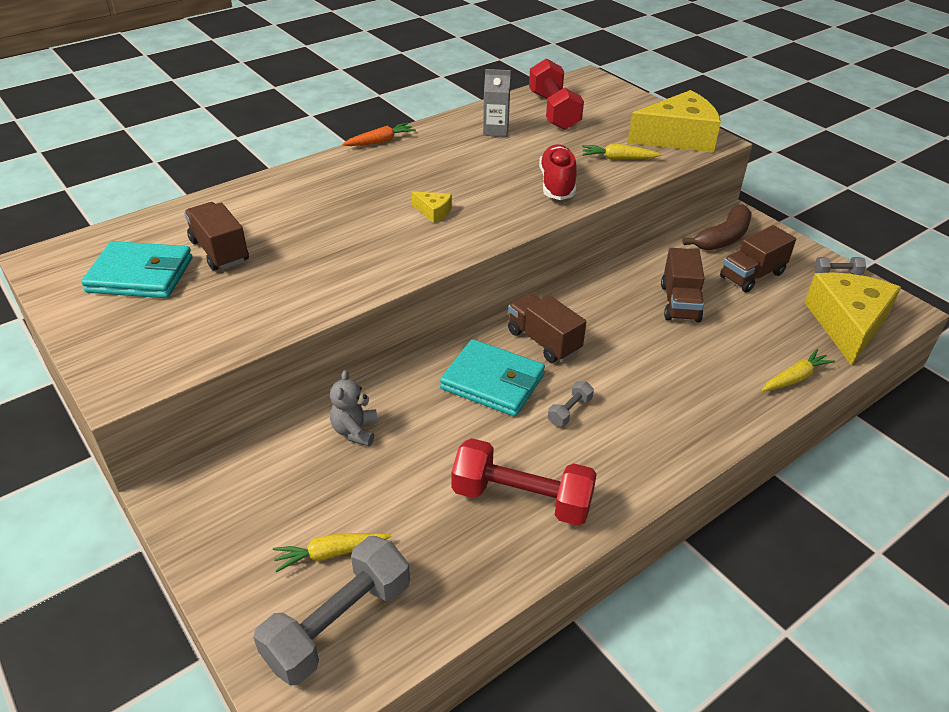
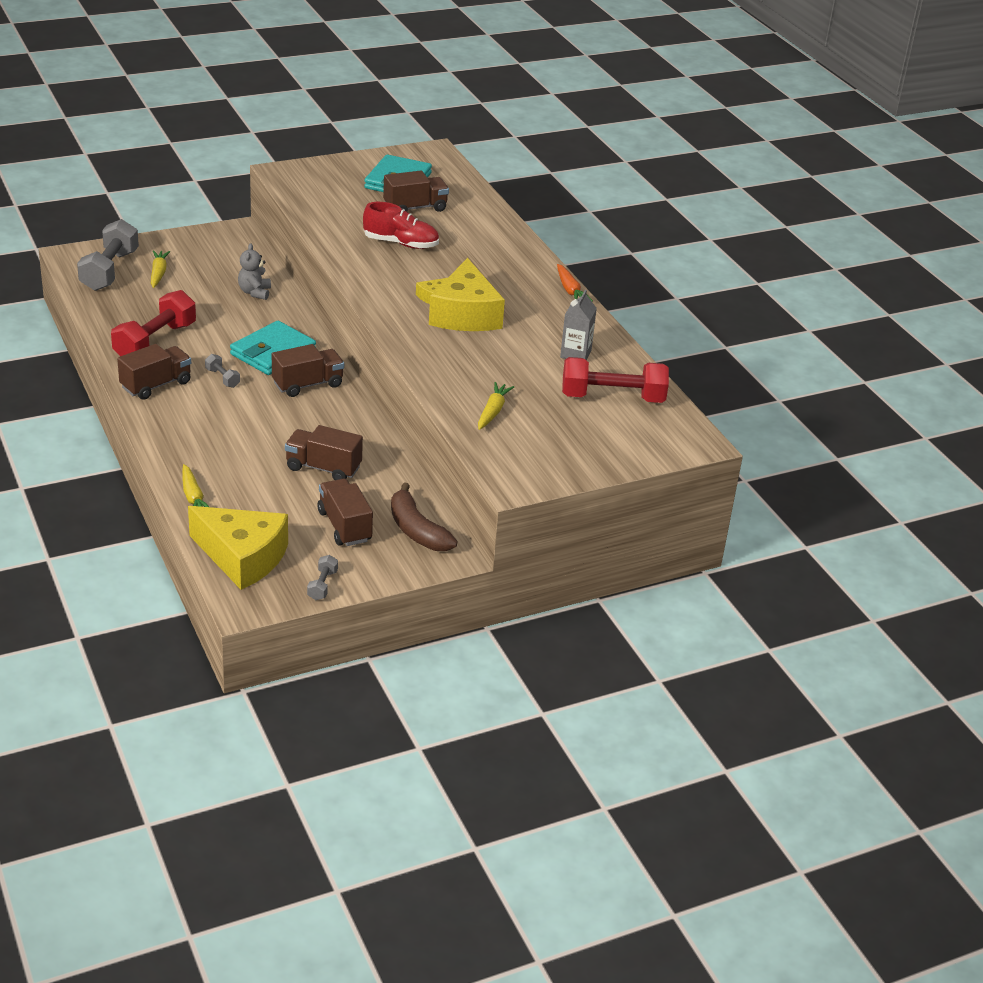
camera: 100 degrees right, 5 degrees down
grey dumbbell [253,536,410,686] -> grey dumbbell turned 45 degrees clockwise [77,219,139,291]
grey teddy bear [330,370,378,446] -> grey teddy bear turned 105 degrees counterclockwise [238,243,271,300]
red shoe [539,144,577,200] -> red shoe moved to [363,202,439,249]
yellow cheese [628,90,721,153] -> yellow cheese moved to [429,258,505,331]
none -> brown truck [117,344,191,400]

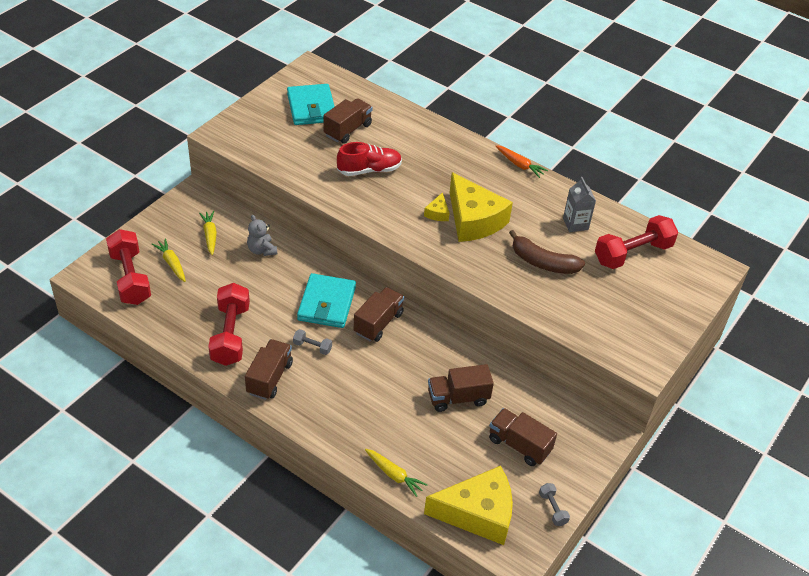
camera: 30 degrees left, 10 degrees up
grey dumbbell [77,219,139,291] -> red dumbbell [106,229,151,305]
brown banana [391,482,457,551] -> brown banana moved to [509,230,585,274]
yellow carrot [478,382,514,430] -> yellow carrot moved to [199,211,217,255]

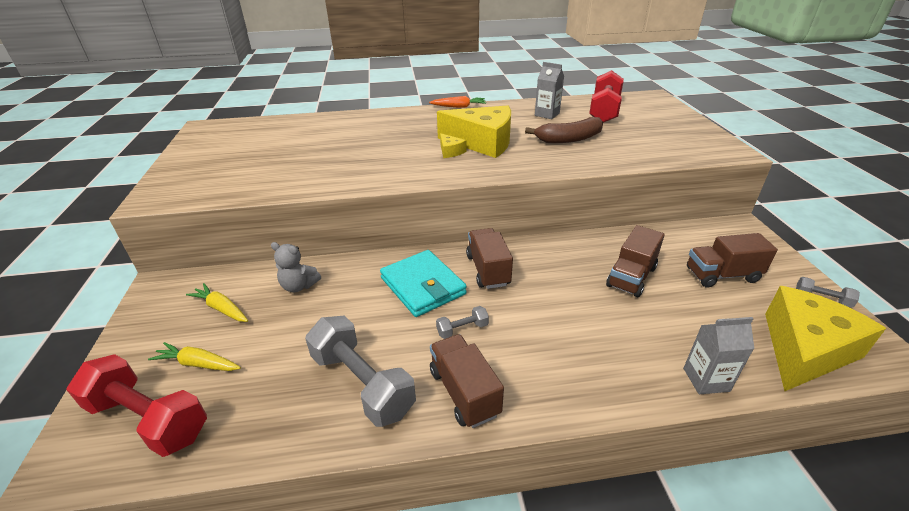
camera: 40 degrees left, 10 degrees down
red dumbbell [209,283,250,366] -> grey dumbbell [305,316,416,427]
turquoise wallet [287,84,335,125] -> none
brown truck [323,98,373,144] -> none
red shoe [337,142,402,176] -> none
yellow carrot [365,449,428,497] -> grey carton [683,317,754,394]

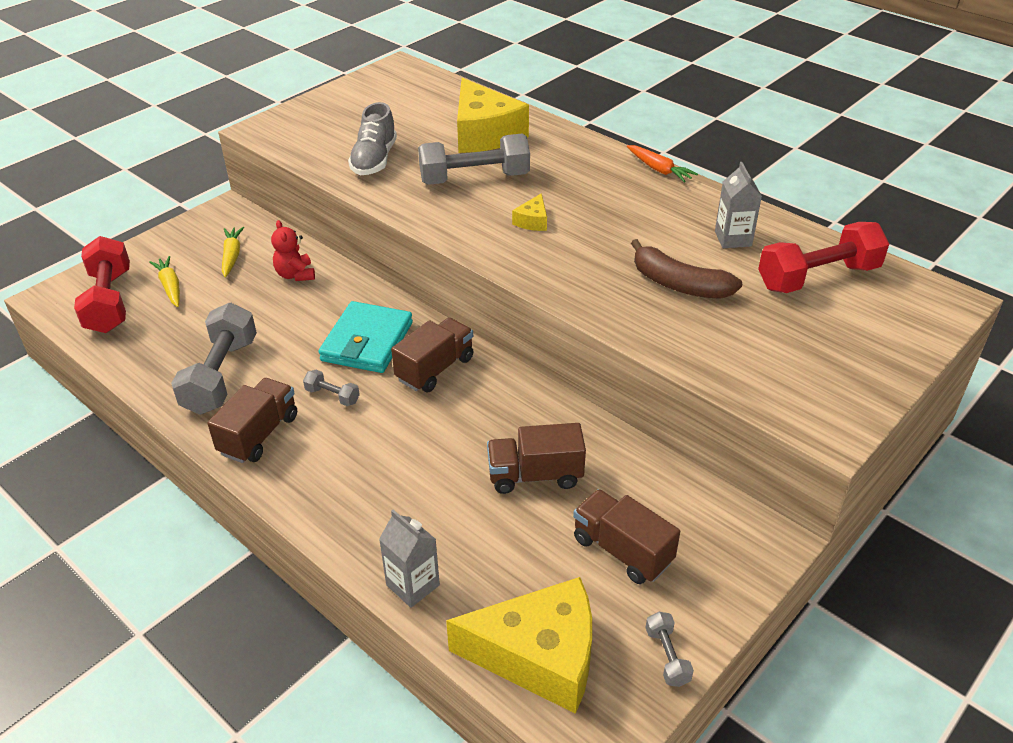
camera: 50 degrees right, 5 degrees up
grey teddy bear [271,242,321,293] -> red teddy bear [271,220,315,281]
yellow cheese [437,105,511,158] -> yellow cheese moved to [457,78,529,153]
none -> grey shoe [348,102,397,175]
none -> grey dumbbell [418,134,530,185]

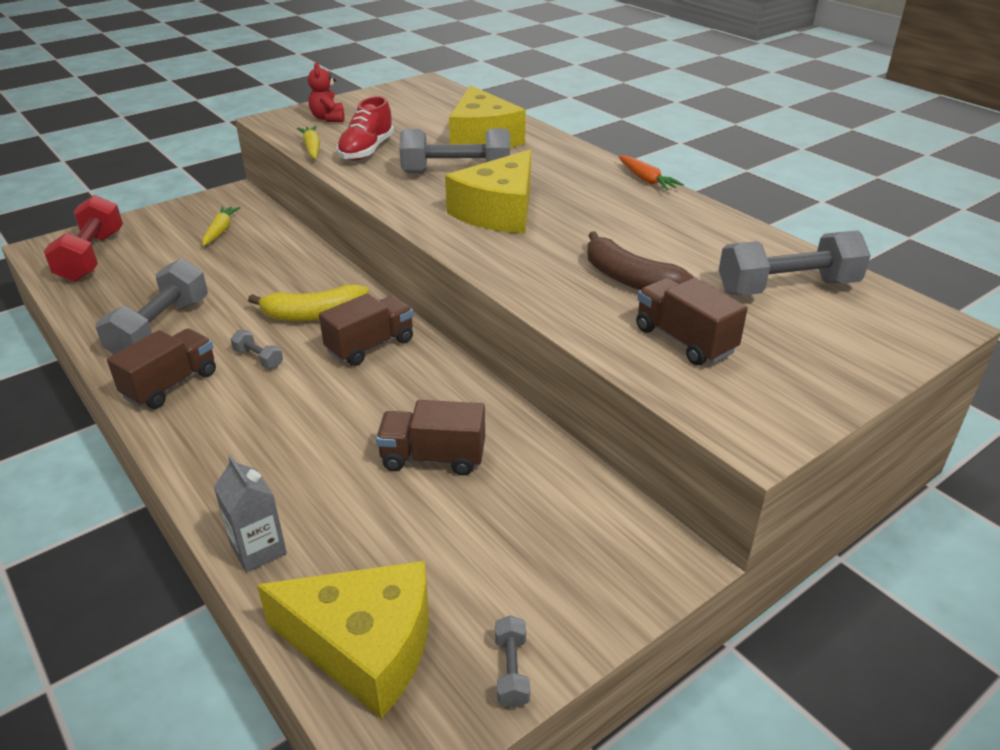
camera: 10 degrees right, 5 degrees down
yellow carrot [149,256,180,307] -> yellow carrot moved to [297,126,320,159]
red teddy bear [271,220,315,281] -> red teddy bear moved to [308,62,345,122]
turquoise wallet [319,301,413,373] -> yellow banana [248,284,369,321]
grey shoe [348,102,397,175] -> red shoe [337,96,394,161]
yellow cheese [512,193,547,231] -> yellow cheese [445,150,531,234], size x2.38
brown truck [573,489,680,584] -> brown truck moved to [636,278,748,365]
grey carton [715,162,762,248] -> none
red dumbbell [758,222,889,293] -> grey dumbbell [719,230,871,295]

